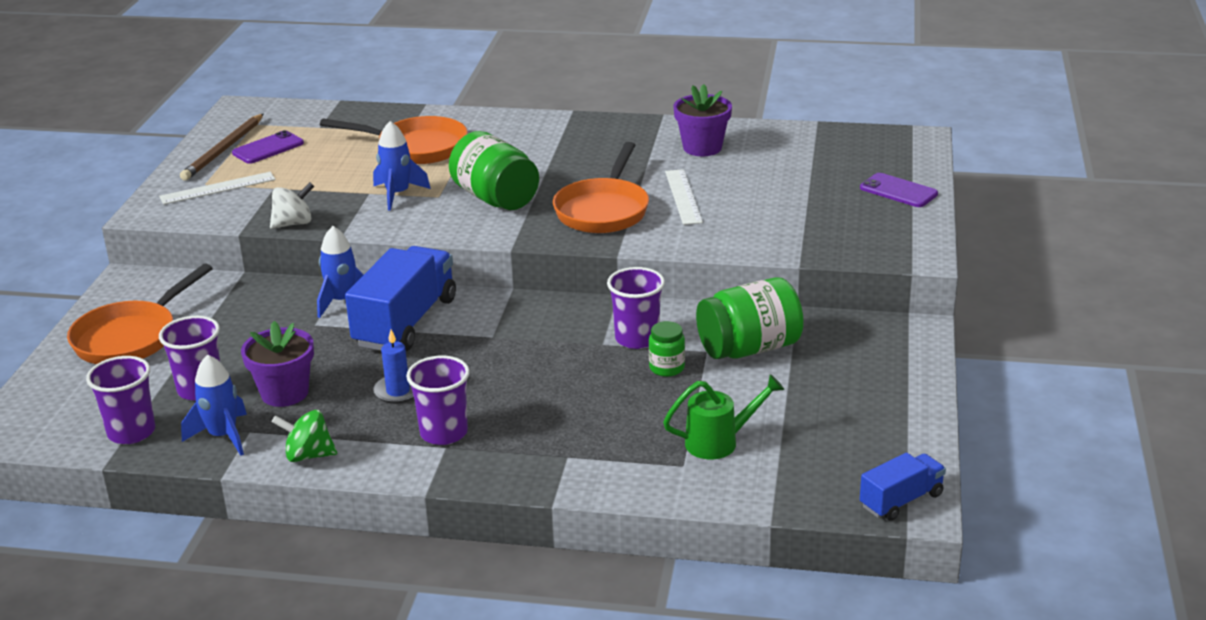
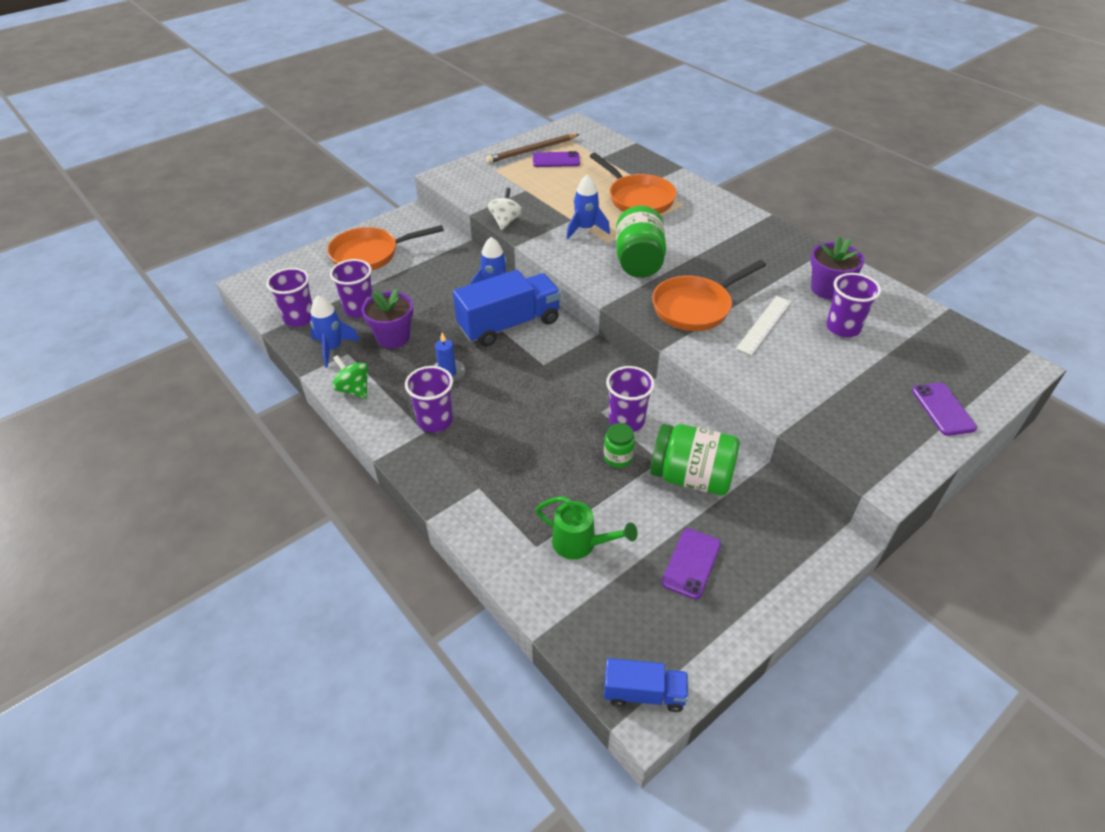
camera: 40 degrees right, 15 degrees up
white ruler [159,172,276,205] -> none
white spinning top [270,182,314,229] -> white spinning top turned 90 degrees counterclockwise [488,188,522,230]
none -> purple phone [662,528,721,600]
none -> purple cup [826,273,881,337]

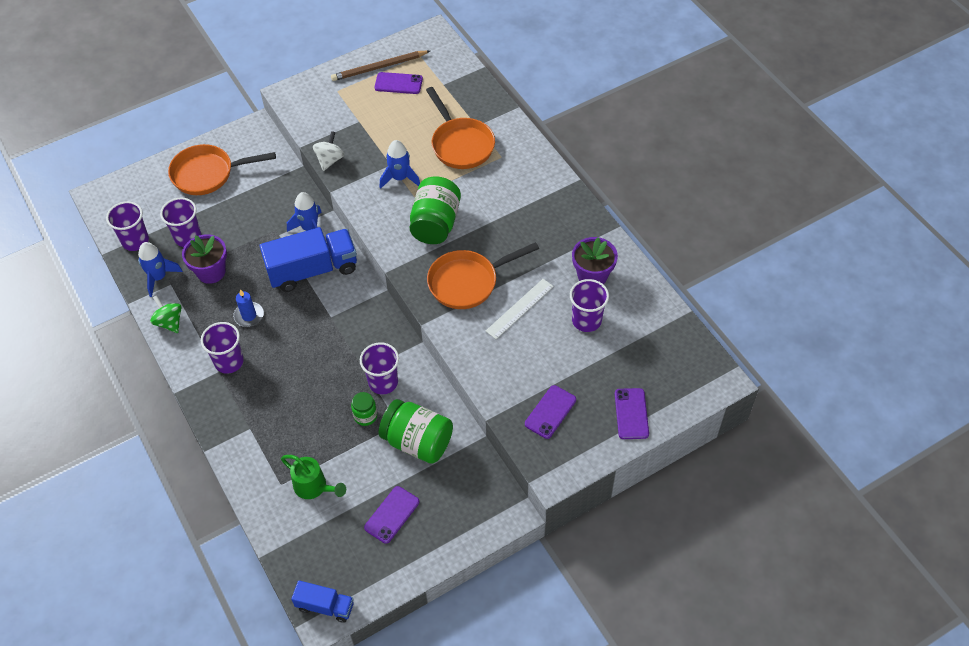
camera: 10 degrees right, 10 degrees up
none -> purple phone [525,385,576,439]

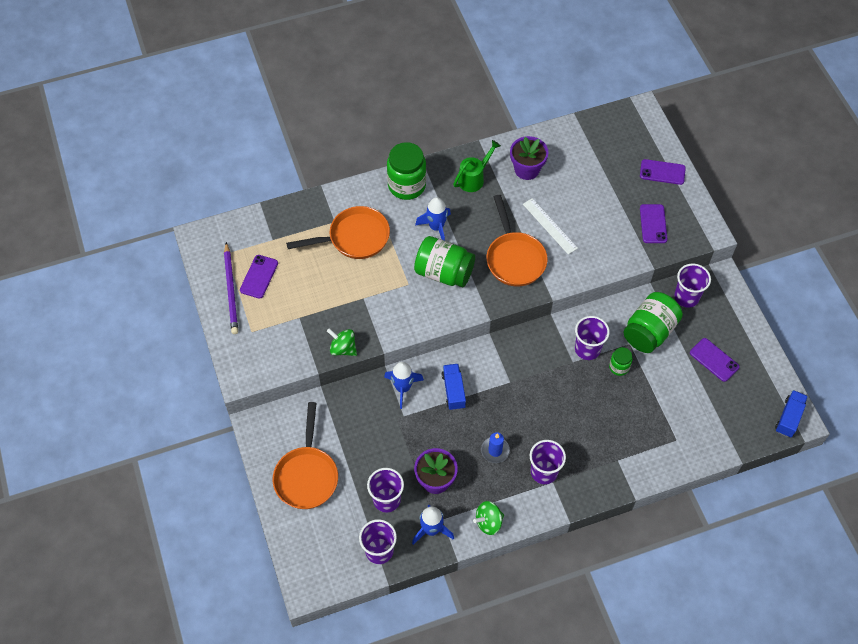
camera: 80 degrees left, 5 degrees up
blue truck [260,227,357,292] -> blue truck [442,364,466,410], size x0.54
green watering can [281,455,346,499] -> green watering can moved to [453,140,501,192]
white spinning top [313,131,344,171] -> green spinning top [327,328,357,356]
brown pencil [331,51,430,81] -> purple pencil [224,242,238,334]
blue rocket [380,140,420,189] -> blue rocket moved to [415,197,451,241]
purple phone [525,385,576,439] -> purple phone turned 45 degrees clockwise [640,204,667,243]
purple cup [570,279,609,332] -> purple cup moved to [674,264,711,308]
none -> green jar [387,142,426,200]

